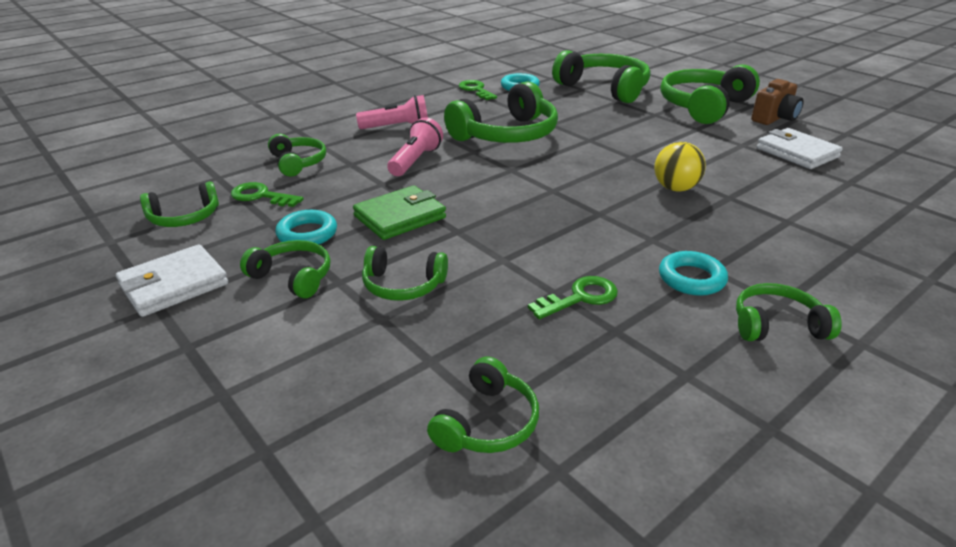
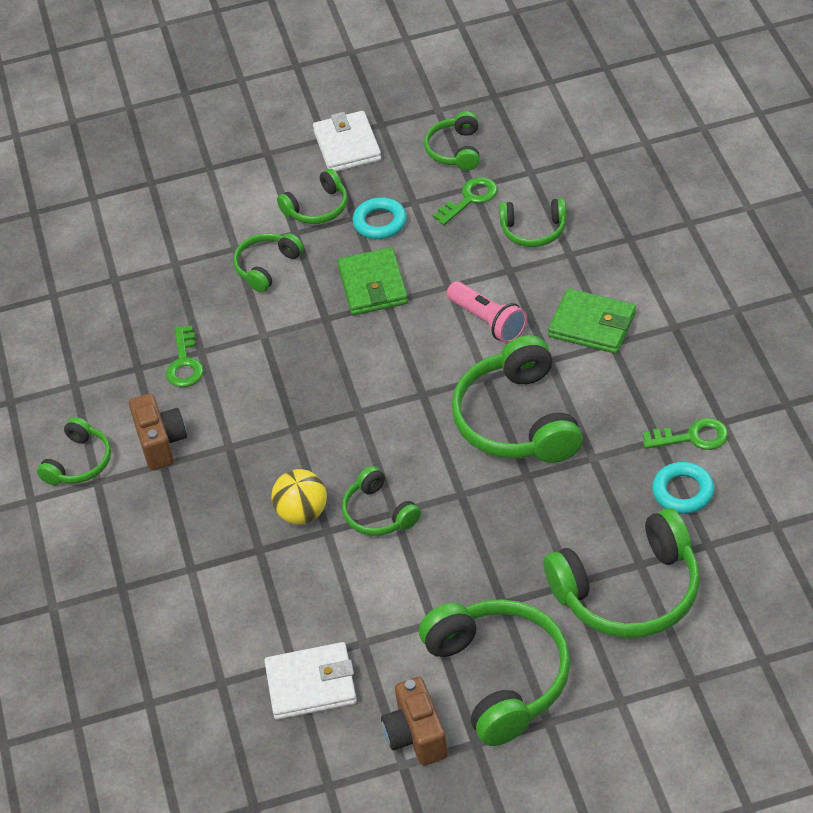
camera: 120 degrees right, 15 degrees up
pink flashlight [356,95,428,129] -> green wallet [548,289,636,354]
green headphones [427,357,539,453] -> green headphones moved to [342,466,421,536]
turquoise ring [659,251,728,296] -> brown camera [129,393,187,470]

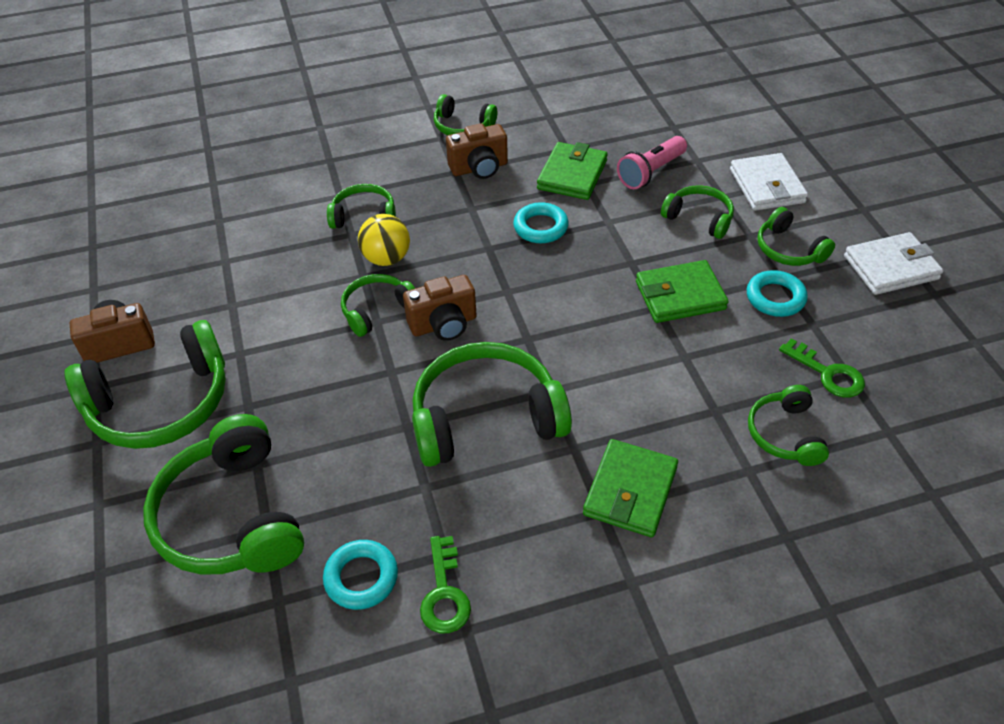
camera: 85 degrees right, 0 degrees up
green key [166,326,204,387] -> green wallet [537,142,608,200]
white wallet [264,642,357,720] -> white wallet moved to [730,153,808,211]
green headphones [424,111,480,170] -> green headphones moved to [327,184,396,229]
pink flashlight [447,281,527,343] -> pink flashlight moved to [617,136,687,189]
none -> brown camera [403,275,477,341]
none -> turquoise ring [513,202,569,243]

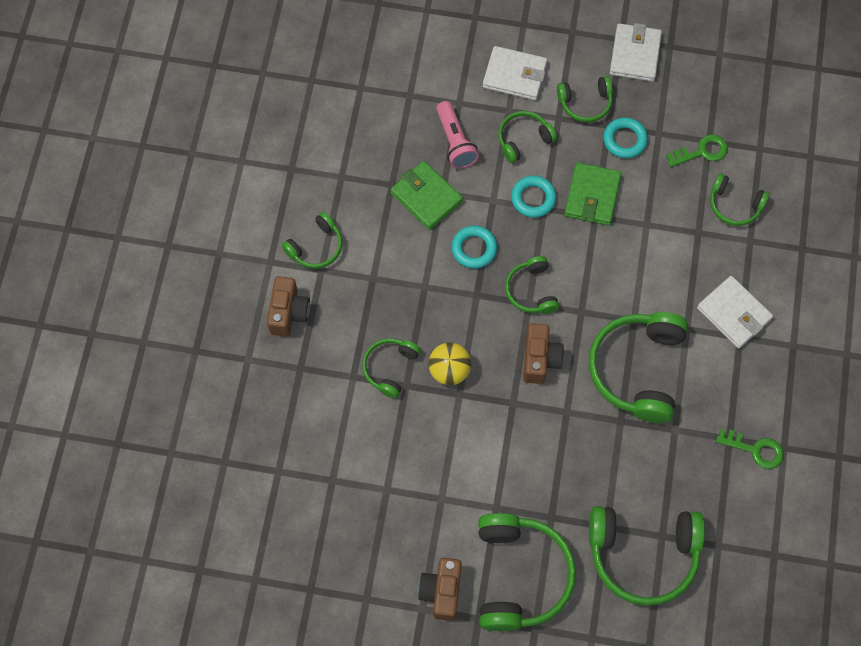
camera: 65 degrees left, 20 degrees up
turquoise ring [323,540,398,610] -> turquoise ring moved to [511,176,556,218]
green headphones [341,274,415,337] -> green headphones moved to [505,256,559,314]
brown camera [446,123,508,179] -> brown camera moved to [267,276,310,337]
green wallet [583,439,678,537] -> white wallet [697,276,773,348]

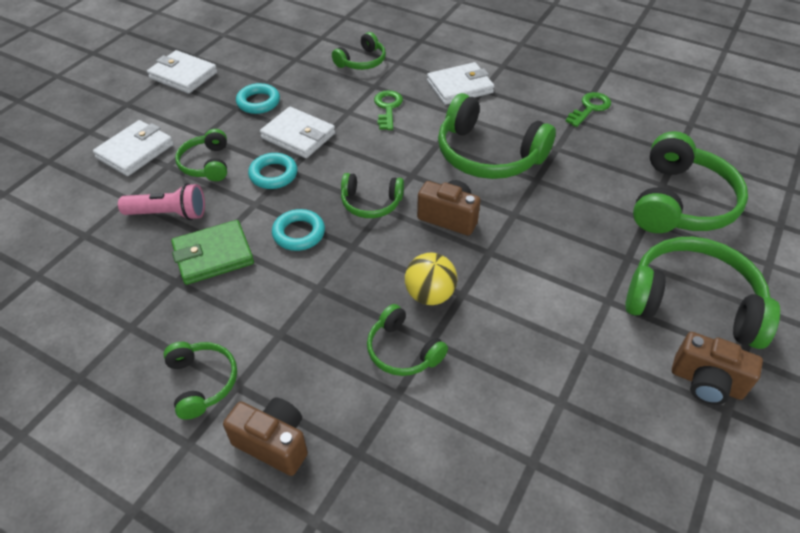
camera: 70 degrees left, 20 degrees down
green headphones [557,76,612,122] -> none
green wallet [564,162,621,226] -> white wallet [260,107,335,158]
green key [666,134,728,167] -> green key moved to [374,90,403,130]

